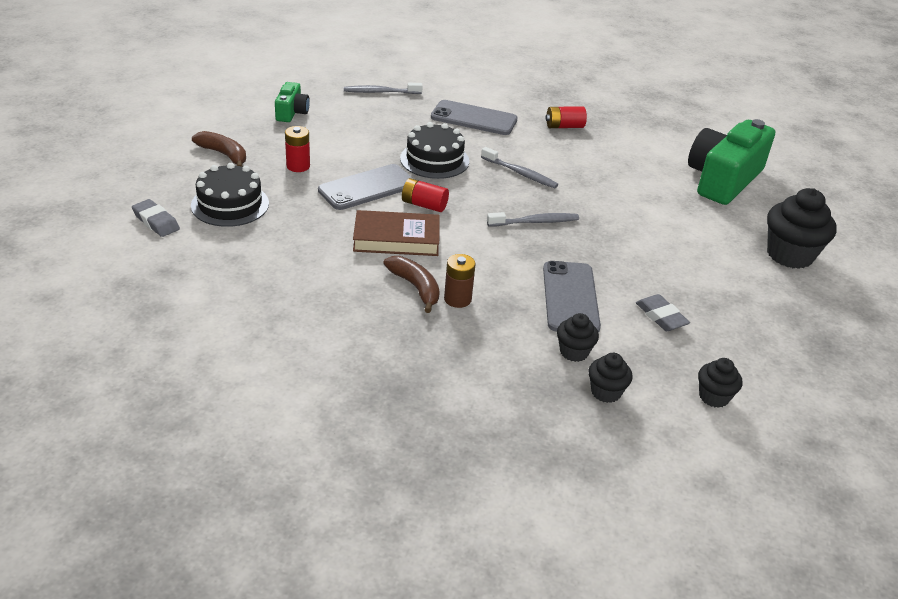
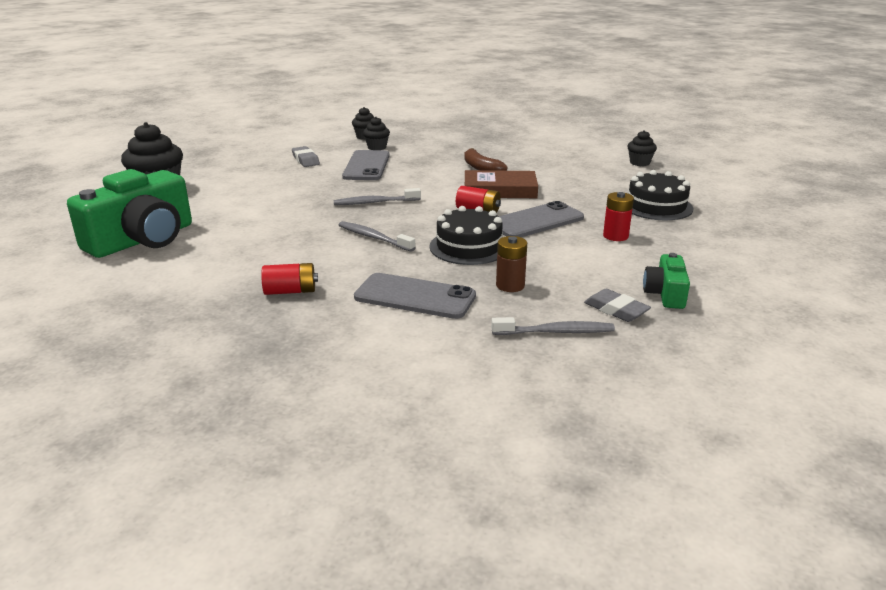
camera: 175 degrees left, 10 degrees down
grey eraser [132,199,180,237] -> grey eraser moved to [584,289,651,322]
brown banana [192,131,246,167] -> none
brown battery [444,254,476,308] -> brown battery moved to [496,236,527,292]
black cupcake [698,358,743,408] -> black cupcake moved to [628,130,657,166]

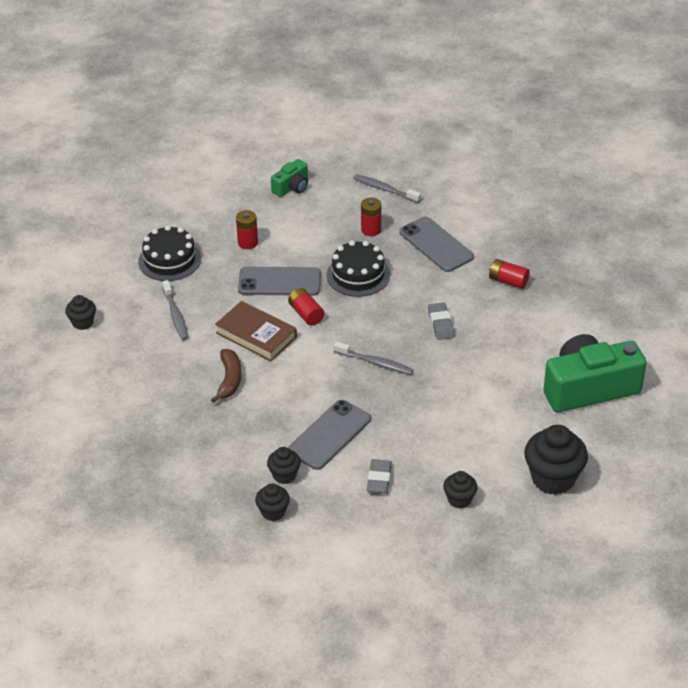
camera: 145 degrees left, 15 degrees up
grey toothbrush [339,221,416,252] -> grey toothbrush moved to [162,280,188,340]
brown battery [496,236,527,292] -> red battery [361,198,381,236]
grey eraser [584,289,651,322] -> grey eraser moved to [428,302,454,340]
none -> black cupcake [443,471,478,509]

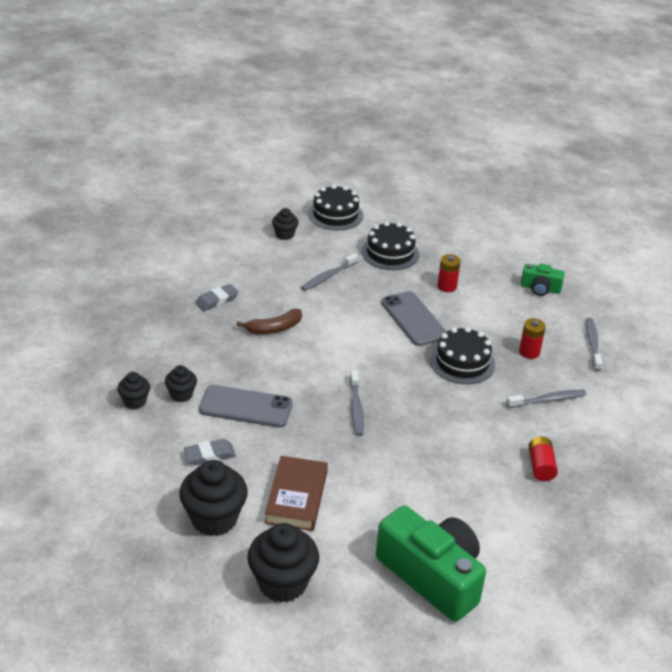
camera: 60 degrees right, 5 degrees down
brown book [215,301,297,361] -> brown book moved to [265,456,328,531]
red battery [288,288,324,326] -> none
grey phone [399,217,474,272] -> grey toothbrush [506,390,587,408]
grey eraser [428,302,454,340] -> grey eraser moved to [195,284,239,311]
black cupcake [443,471,478,509] -> black cupcake [179,460,248,536], size x1.86
none -> black cake [308,184,363,230]

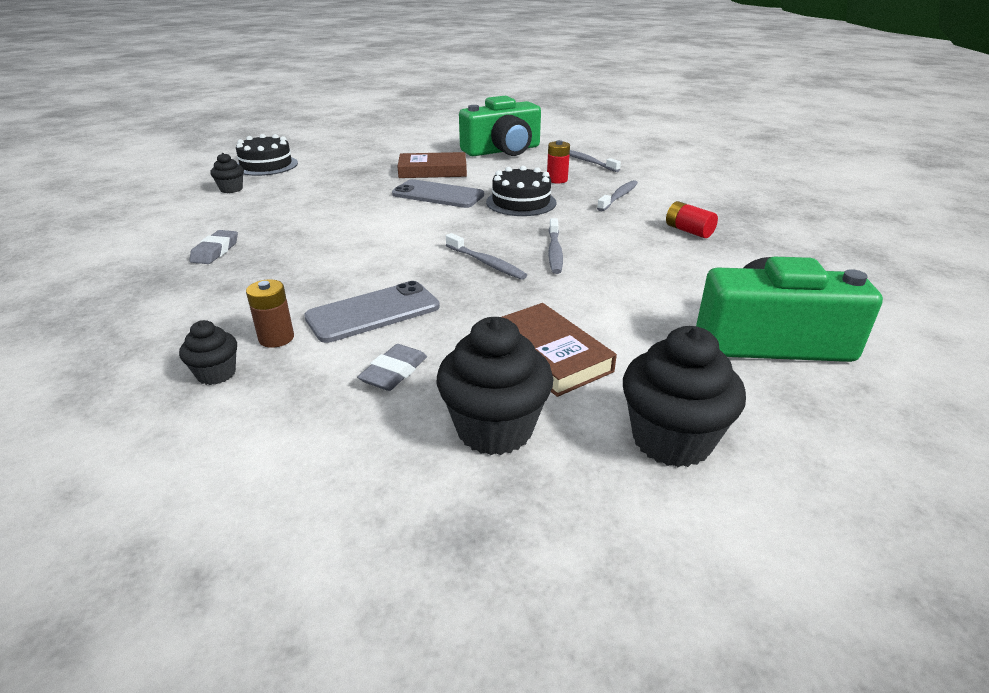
camera: 40 degrees left, 5 degrees down
black cupcake [165,365,197,402] -> brown battery [246,279,294,348]
brown banana [237,309,302,334] -> none
grey toothbrush [301,253,358,291] -> grey toothbrush moved to [548,218,563,274]
black cake [361,221,419,270] -> none
red battery [437,254,461,292] -> brown book [397,152,467,178]
green camera [521,263,565,296] -> green camera [459,96,541,156], size x2.05

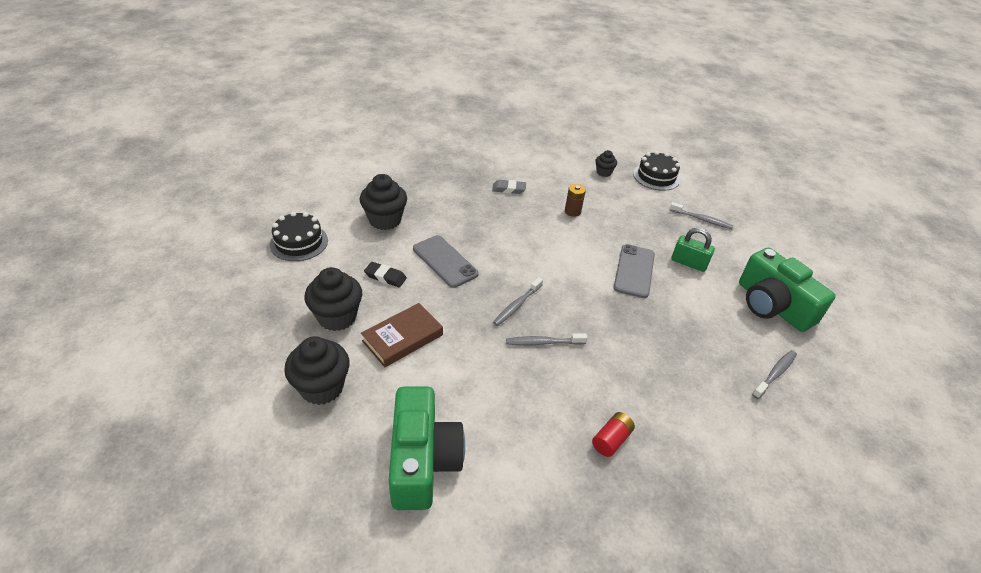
camera: 80 degrees right, 10 degrees up
black cupcake [179,320,237,385] -> black cupcake [360,174,407,230], size x1.86
brown battery [246,279,294,348] -> brown battery moved to [565,184,586,217]
grey eraser [357,344,427,391] -> black eraser [364,262,407,287]
brown book [397,152,467,178] -> green padlock [672,228,715,272]
black cake [486,166,557,216] -> black cake moved to [270,212,328,261]
red battery [547,140,570,184] -> none
grey toothbrush [597,180,638,211] -> grey toothbrush moved to [670,202,733,229]

